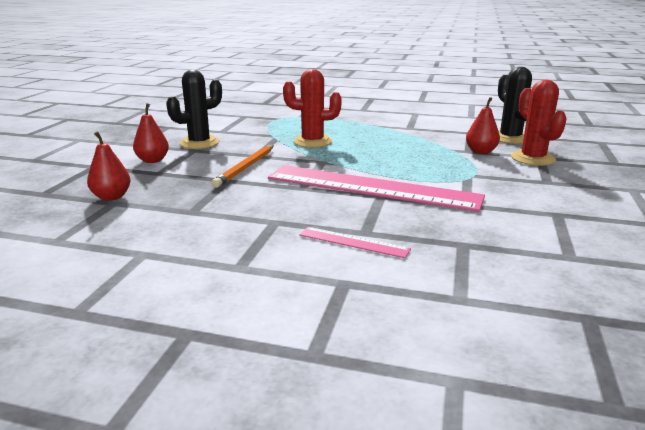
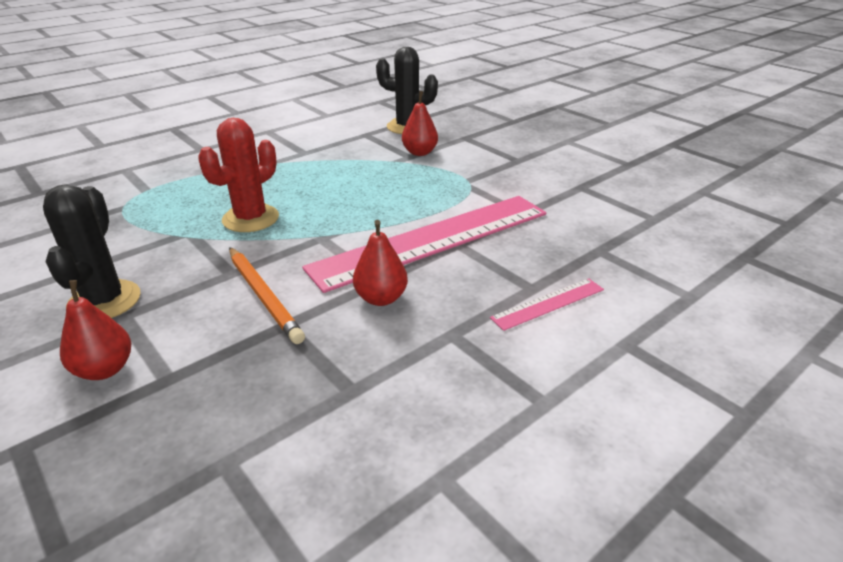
camera: 55 degrees left, 10 degrees up
red pear [87,131,131,201] -> red pear moved to [353,220,408,306]
red cactus [511,80,567,166] -> none

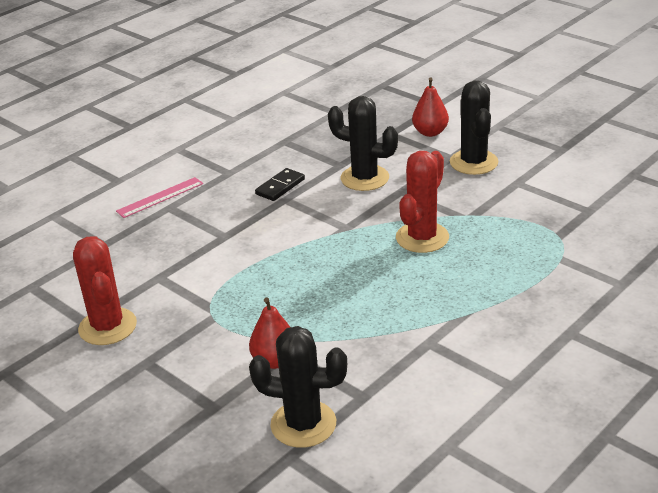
camera: 175 degrees right, 0 degrees up
orange pencil [229,247,305,344] -> black cactus [328,96,398,191]
pink ruler [302,196,546,293] -> none
red pear [353,220,408,306] -> black domino [255,168,305,201]
none -> red cactus [73,236,137,345]

